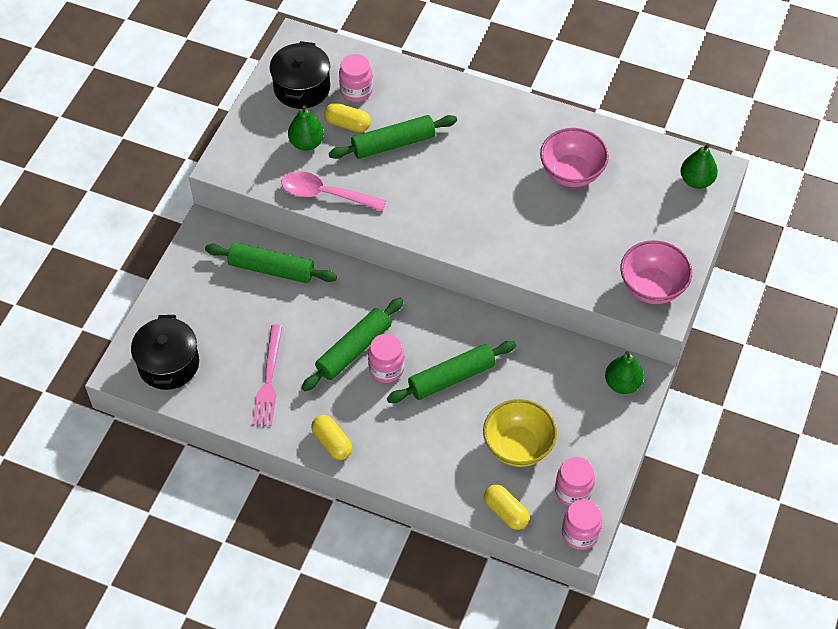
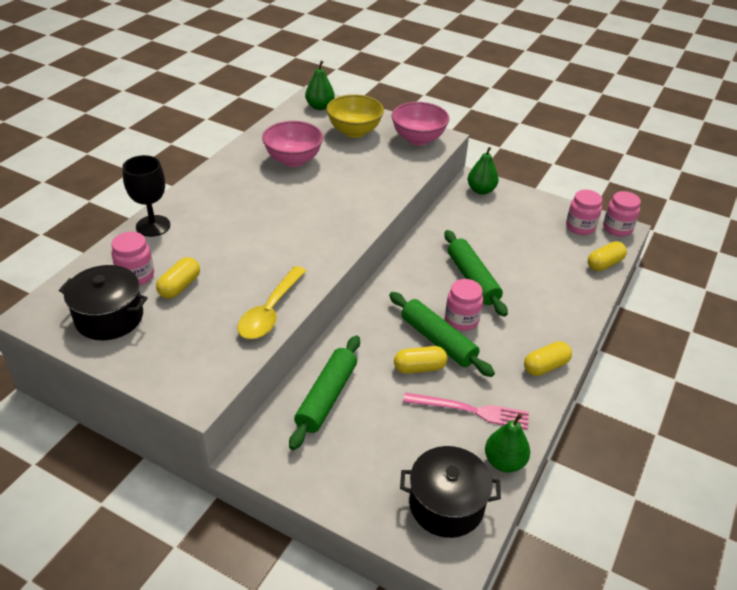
camera: 85 degrees left, 15 degrees down
pink spoon [281,171,386,211] -> yellow spoon [237,266,306,339]
green pear [288,105,324,151] -> green pear moved to [485,413,530,473]
green rolling pin [329,115,457,159] -> none
yellow bowl [483,399,557,467] -> yellow bowl moved to [326,94,384,138]
none -> black goblet [123,155,170,237]
none -> yellow capsule [394,346,448,374]

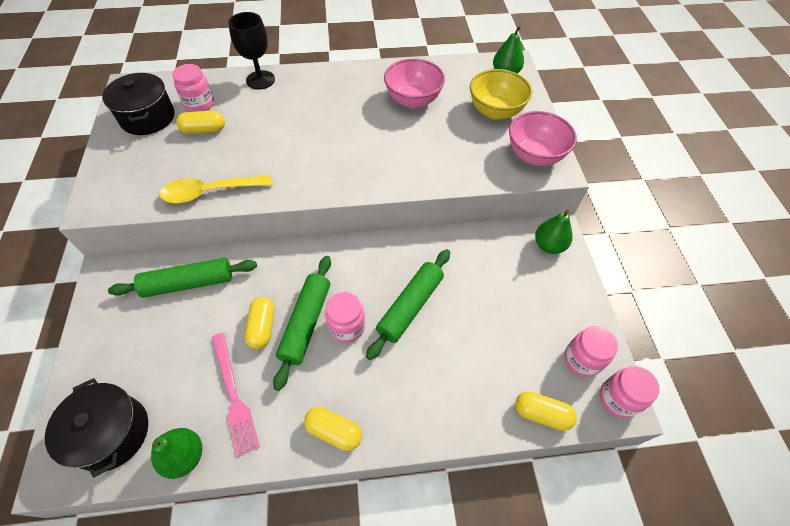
camera: 55 degrees right, 15 degrees up
yellow capsule [394,346,448,374] -> yellow capsule turned 45 degrees clockwise [245,297,274,349]

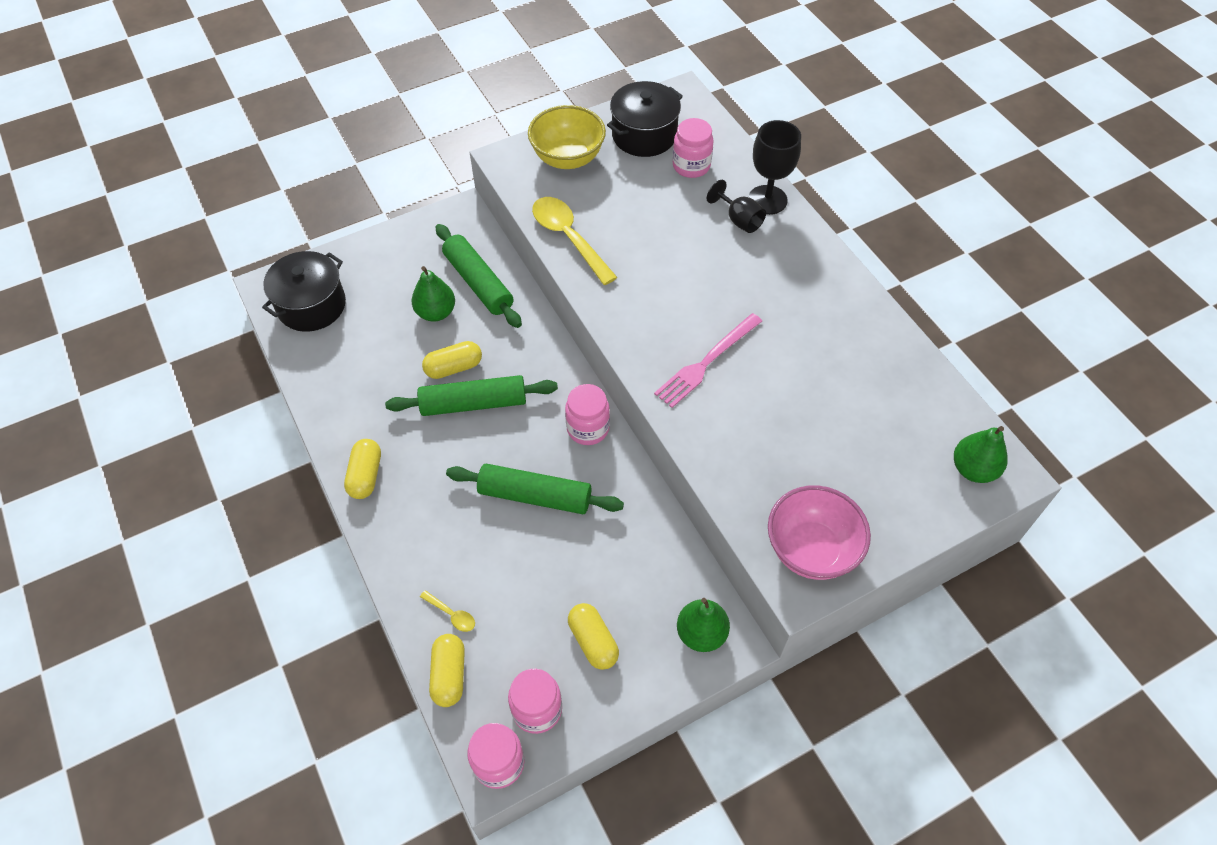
camera: 70 degrees right, 0 degrees up
green pear [151,428,202,479] -> green pear moved to [412,266,455,322]
yellow capsule [176,110,225,134] -> yellow capsule moved to [568,603,619,670]
pink fork [212,333,260,457] -> pink fork moved to [654,313,762,408]
pink jar [325,292,365,343] -> pink jar moved to [565,384,610,445]
pink bowl [384,58,445,108] -> none
yellow bowl [470,69,532,120] -> yellow bowl moved to [528,105,606,169]
none -> yellow spoon [420,590,475,632]
none -> black goblet [707,180,766,233]

